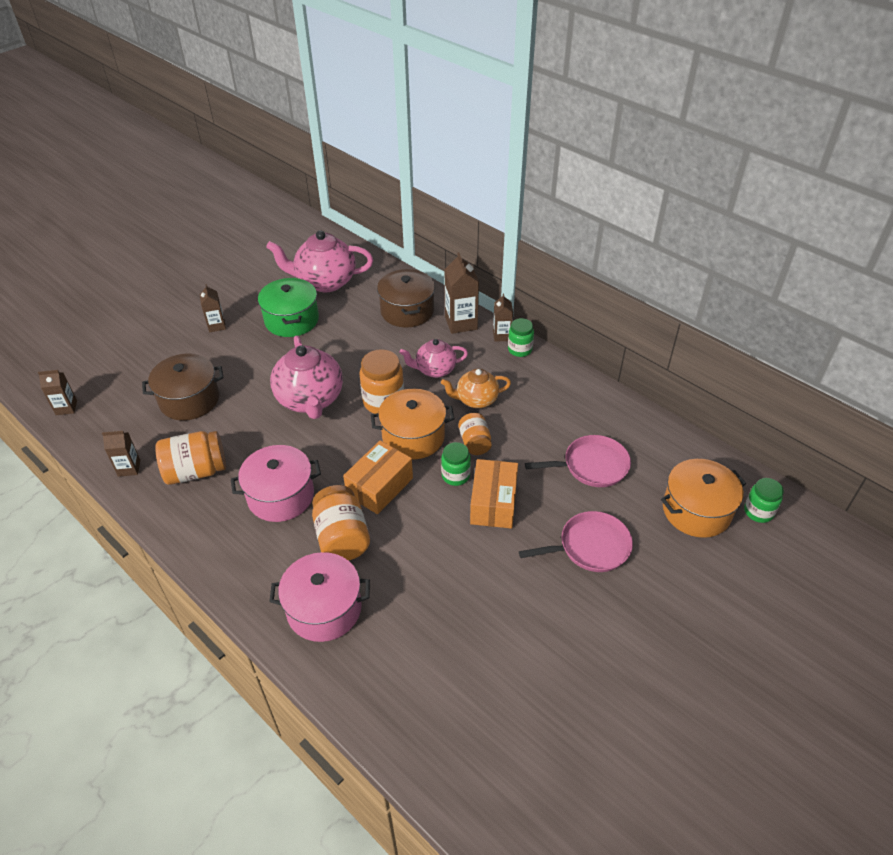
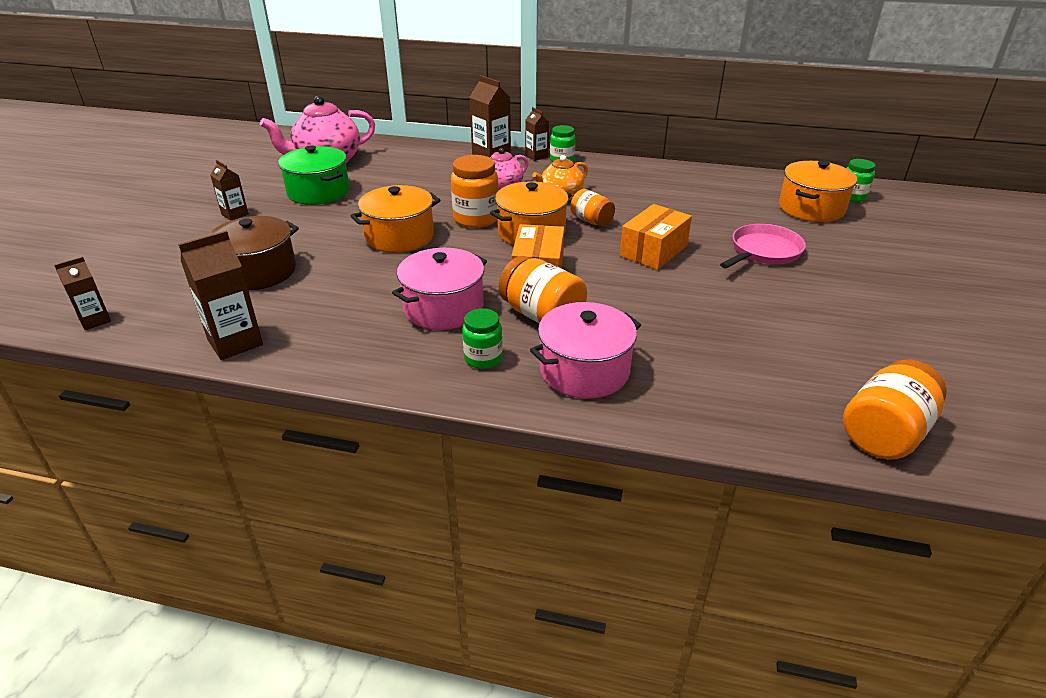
camera: 30 degrees left, 10 degrees down
brown carton [102,431,140,477] -> brown carton [178,231,263,360], size x1.65
orange jar [156,431,226,485] -> orange jar moved to [843,360,947,459]
pink teapot [270,336,343,419] -> orange pot [350,185,441,253]
brown pot [377,269,435,328] -> none
green jar [441,442,471,486] -> green jar moved to [462,308,503,369]
orange box [470,459,518,529] -> orange box turned 60 degrees clockwise [620,204,692,270]
pink pan [525,435,631,487] -> none

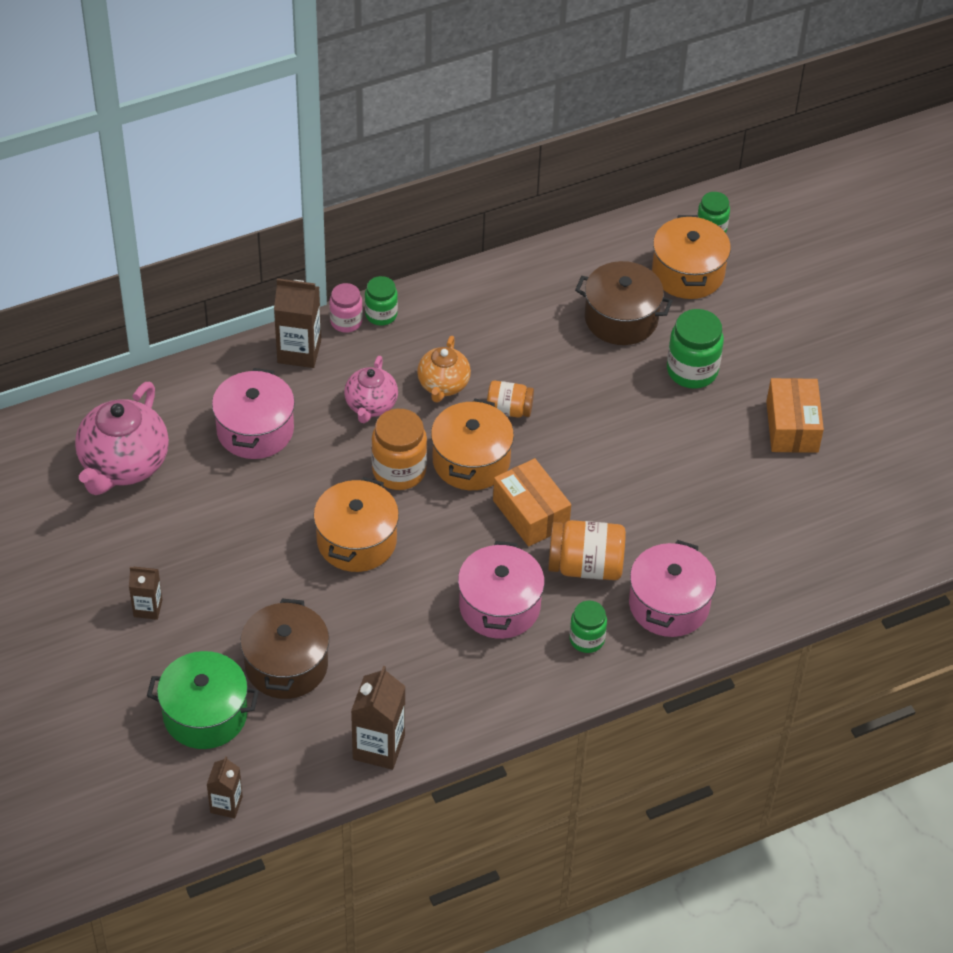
camera: 40 degrees left, 15 degrees up
green pot [278,145,350,205] -> green pot moved to [147,651,259,749]
brown carton [525,107,549,161] -> pink jar [329,283,363,333]
orange box [620,204,692,270] -> orange box moved to [766,378,824,453]
pink pan [720,224,806,268] -> green jar [667,309,724,389]
orange jar [843,360,947,459] -> none
none -> pink pot [212,368,295,459]
none -> brown pot [575,261,673,345]

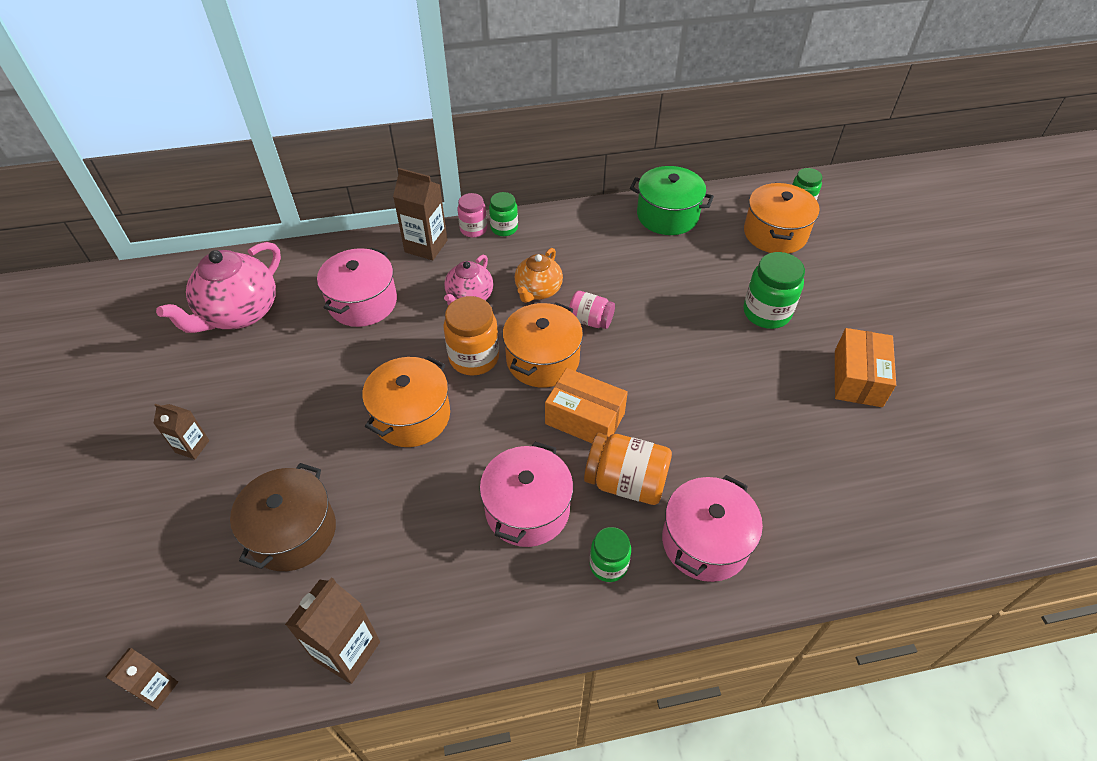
camera: 15 degrees right, 0 degrees up
green pot [147,651,259,749] -> green pot moved to [630,166,714,235]
orange jar [487,381,534,418] -> pink jar [569,291,615,329]
orange box [493,458,571,547] -> orange box turned 45 degrees counterclockwise [545,368,628,443]
brown pot [575,261,673,345] -> none

